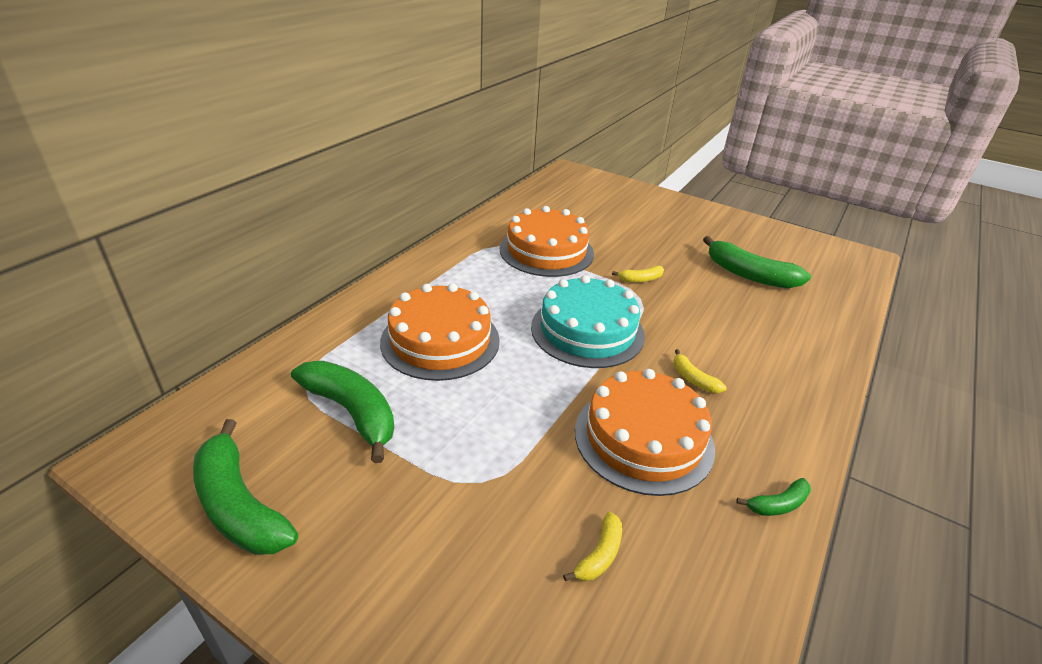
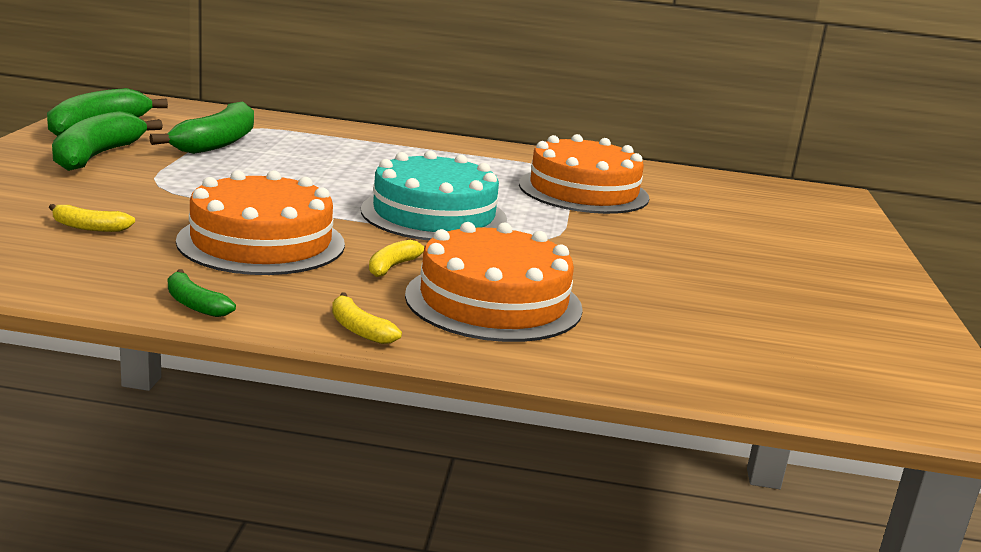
camera: 65 degrees right, 15 degrees down
orange cake [380,283,500,381] -> orange cake moved to [405,222,583,342]
yellow banana [612,265,664,283] -> yellow banana moved to [332,292,402,344]
green banana [703,236,811,289] -> green banana moved to [52,111,163,171]

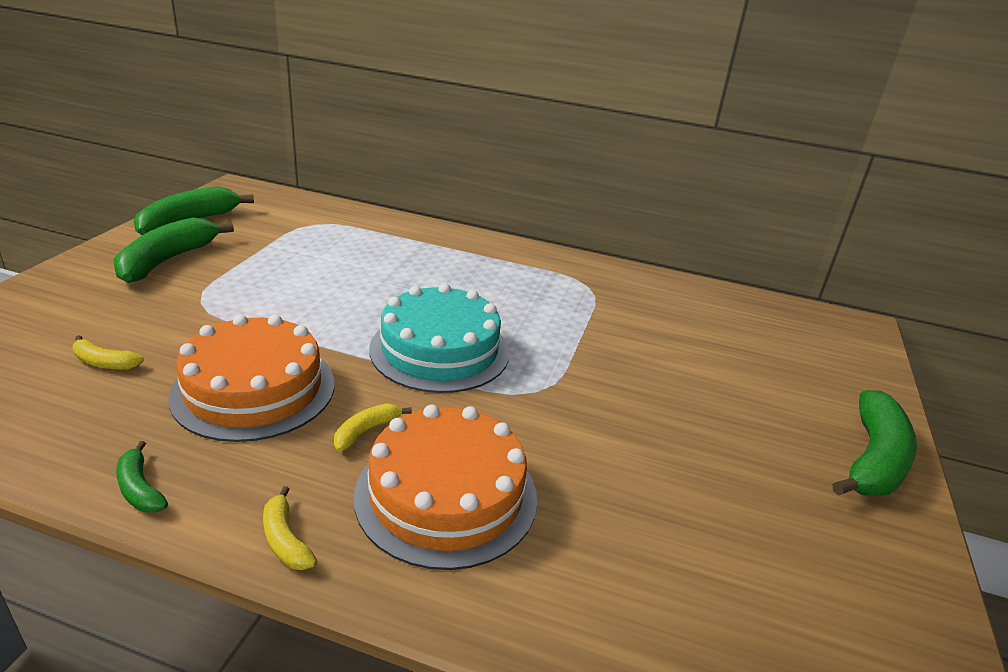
camera: 10 degrees right, 10 degrees up
green banana [149,101,254,154] -> green banana moved to [832,390,917,496]
orange cake [519,134,649,214] -> none

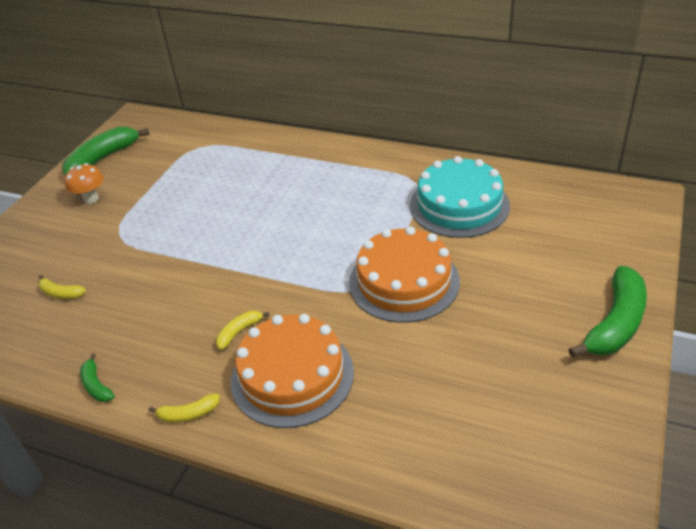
camera: 10 degrees right, 10 degrees up
green banana [114,217,234,283] -> orange mushroom [64,163,104,204]
orange cake [168,314,334,442] -> orange cake moved to [349,226,460,323]
yellow banana [263,486,317,570] -> yellow banana turned 75 degrees counterclockwise [149,394,220,423]
turquoise cake [369,284,509,393] -> turquoise cake moved to [410,156,510,238]

